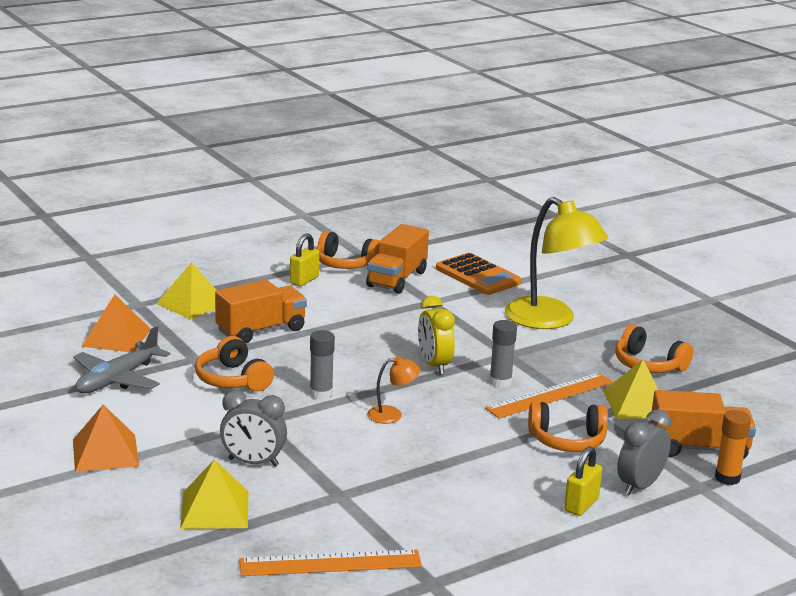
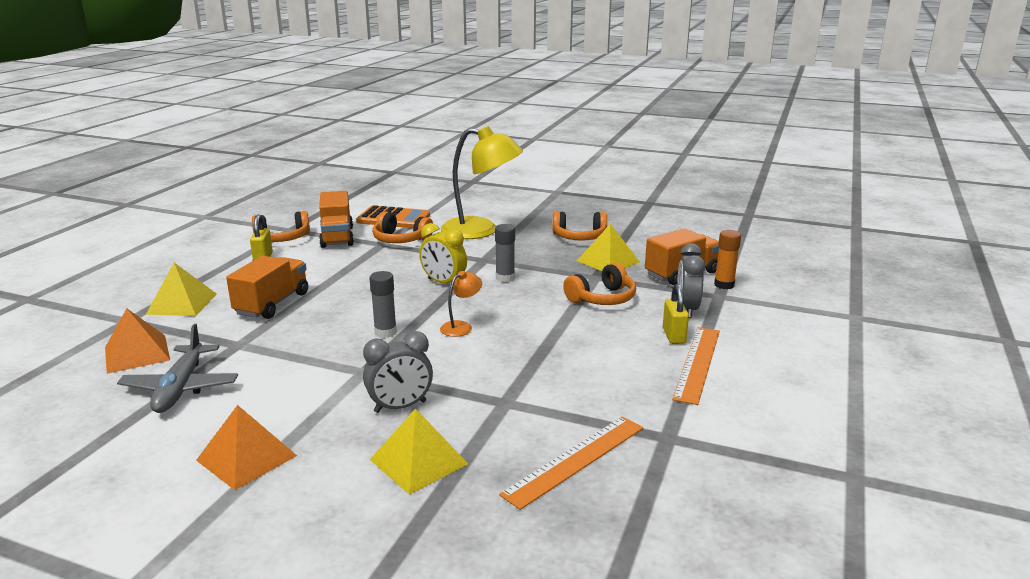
camera: 35 degrees left, 0 degrees up
orange headphones [195,336,274,392] -> orange headphones moved to [372,211,433,243]
orange ruler [485,373,613,418] -> orange ruler moved to [672,327,720,405]

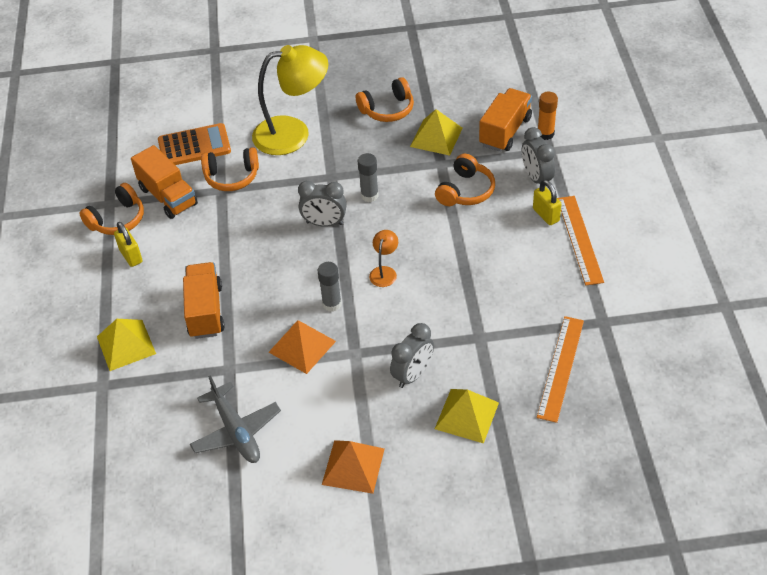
camera: 25 degrees left, 25 degrees up
orange pyramid [105,308,170,374] -> orange pyramid moved to [269,320,336,374]
yellow clock [419,223,467,283] -> grey clock [298,181,347,227]

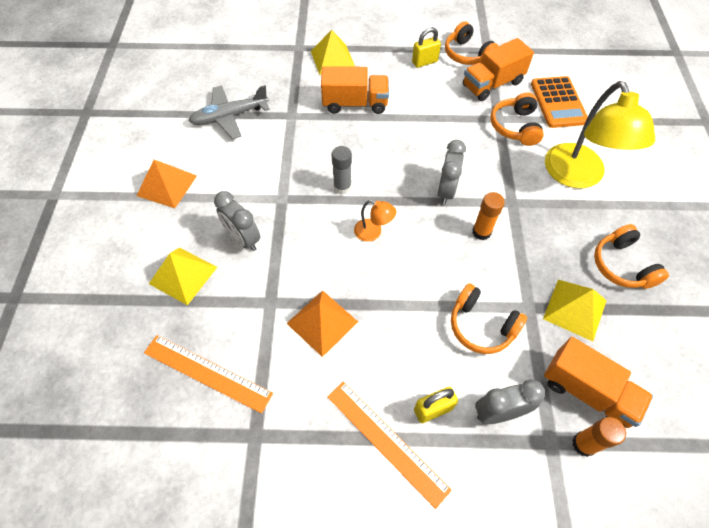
camera: 95 degrees right, 10 degrees up
orange pyramid [269,320,336,374] -> orange pyramid moved to [286,291,358,357]
grey glue stick [358,153,379,202] -> orange glue stick [472,192,505,240]
orange ruler [558,196,604,285] -> orange ruler turned 45 degrees clockwise [327,382,452,509]

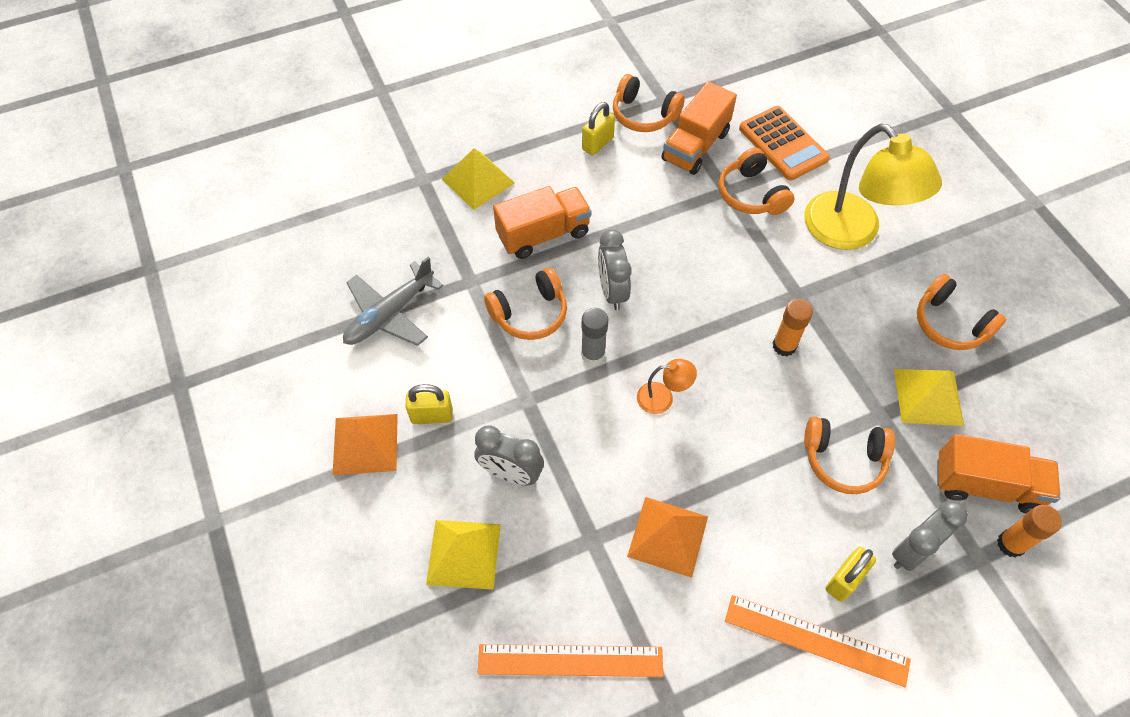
camera: 25 degrees left, 0 degrees up
grey clock [437,140,466,205] -> grey clock moved to [598,229,632,310]
none -> yellow padlock [406,384,453,424]
none -> orange headphones [484,268,567,340]

